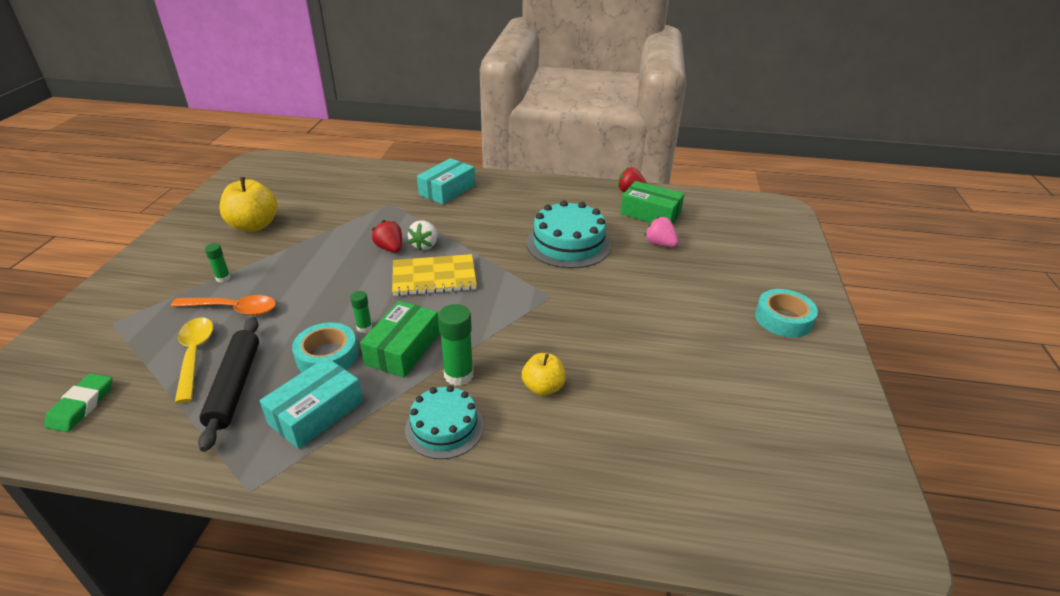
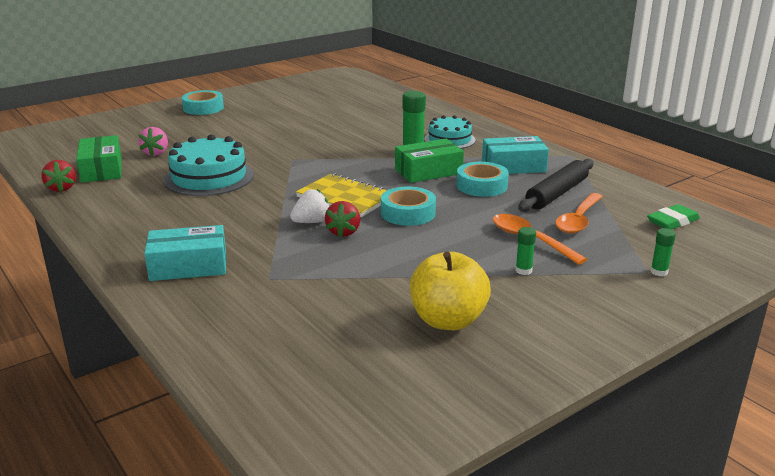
camera: 135 degrees left, 10 degrees down
yellow spoon [175,318,213,403] -> orange spoon [555,193,603,234]
green glue stick [350,291,372,333] -> green glue stick moved to [650,228,676,276]
yellow apple [522,353,566,396] -> none
none -> turquoise tape [381,186,436,226]

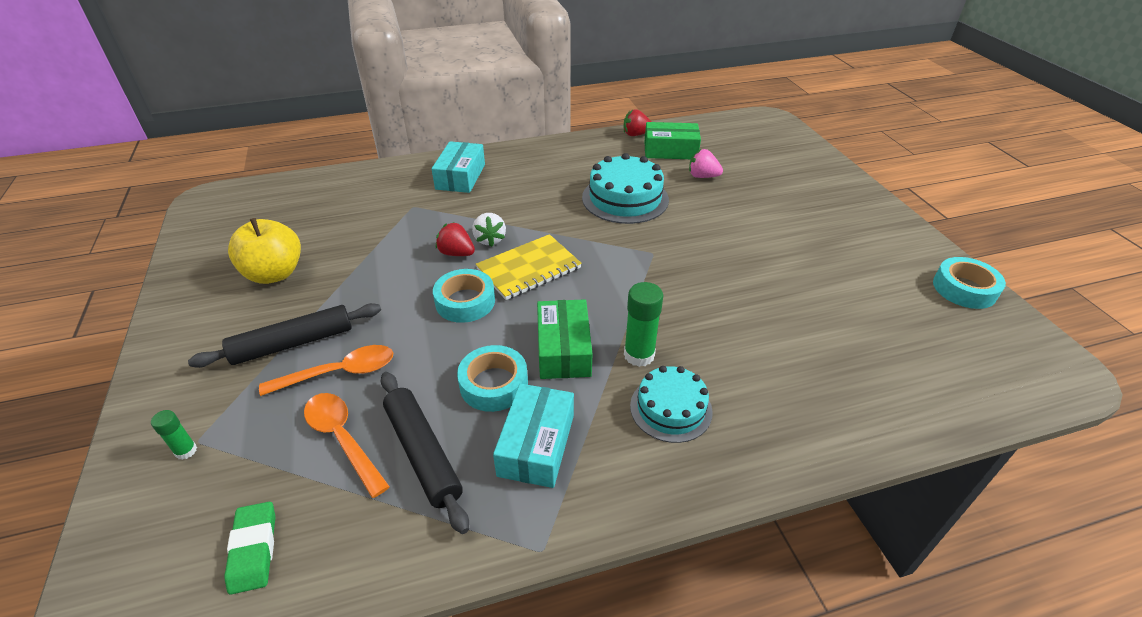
camera: 110 degrees right, 15 degrees up
turquoise tape [182,90,224,115] -> turquoise tape moved to [933,257,1006,309]
green glue stick [515,227,536,275] -> black rolling pin [188,303,381,368]

